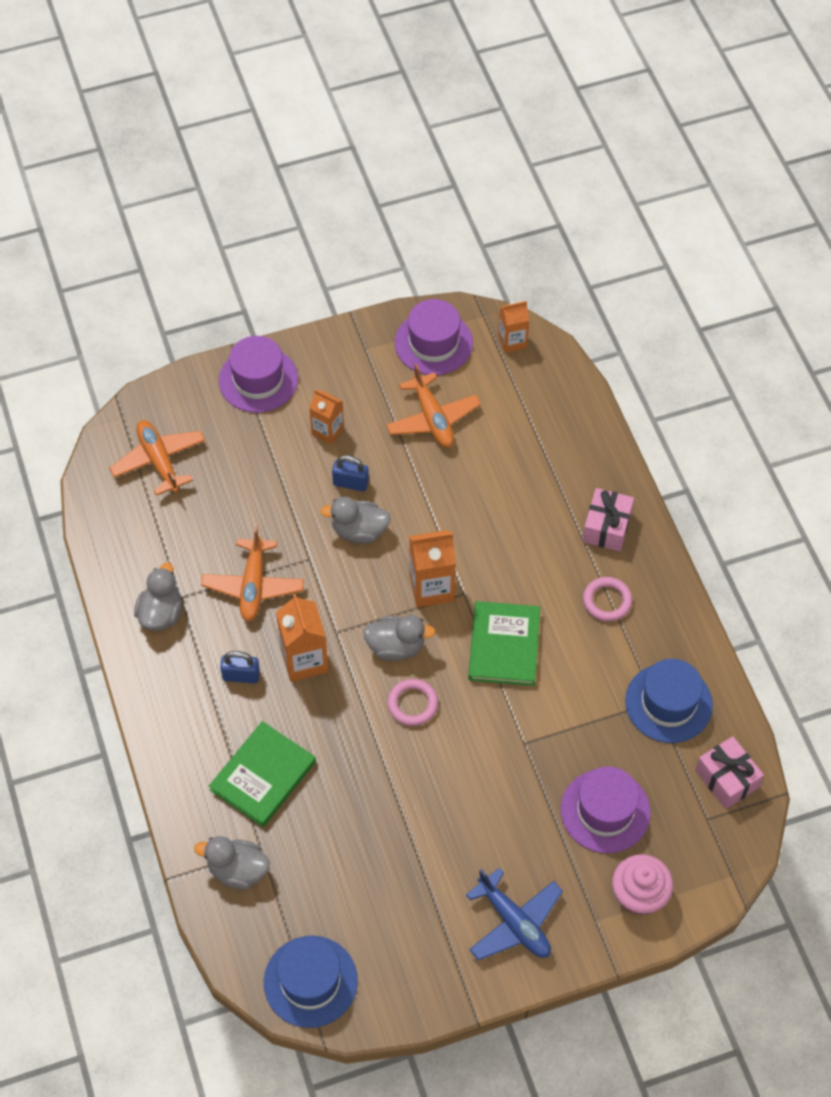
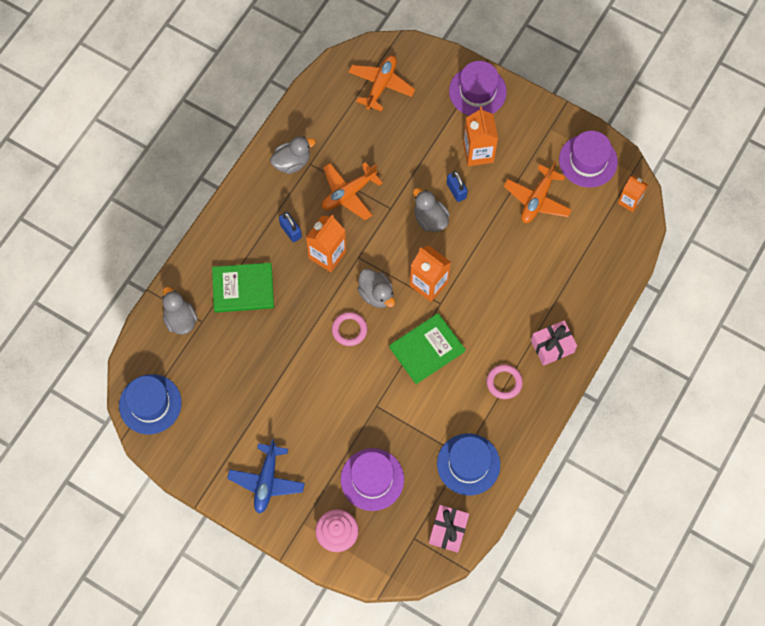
camera: 50 degrees right, 10 degrees up
orange carton [309,389,344,445] -> orange carton [463,107,498,166], size x1.54

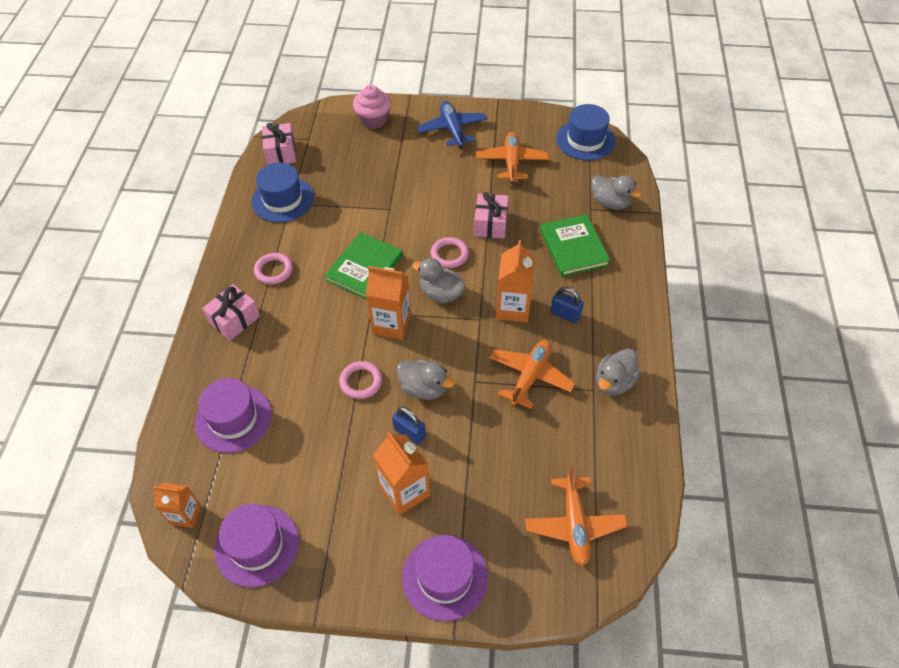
camera: 155 degrees right, 15 degrees down
green book [212,263,274,313] -> green book turned 75 degrees counterclockwise [540,214,610,277]
purple hat [341,448,404,511] -> purple hat moved to [195,378,272,453]
orange plane [504,161,572,223] -> orange plane moved to [476,132,549,184]
none -> pink ring [339,361,382,399]
none -> pink gift [474,192,509,239]

